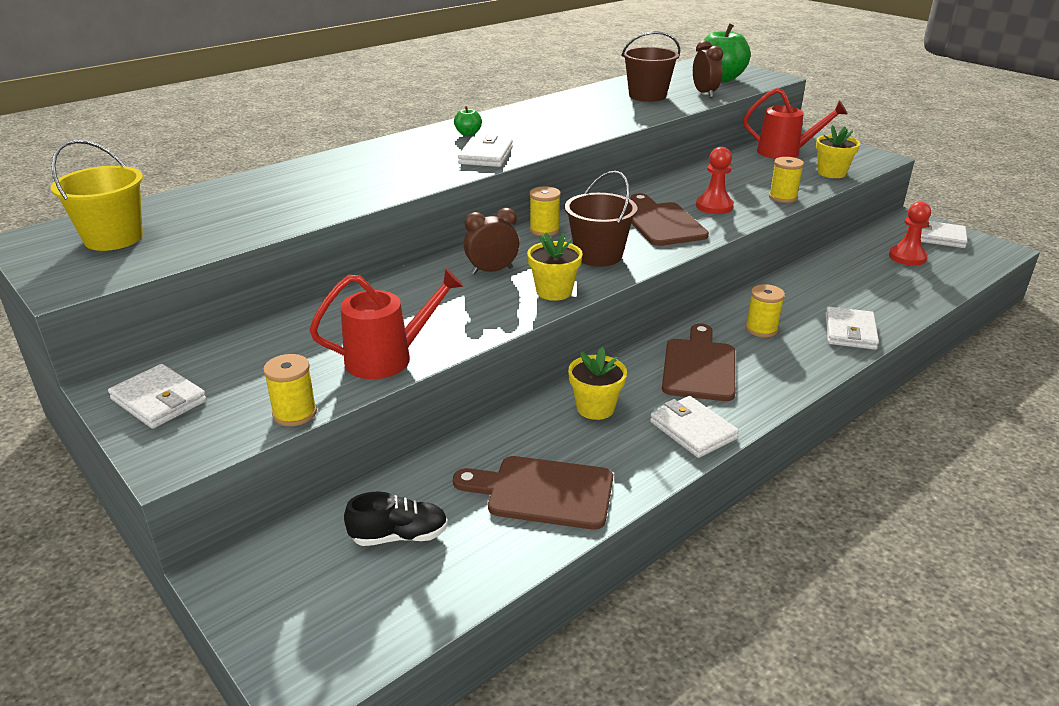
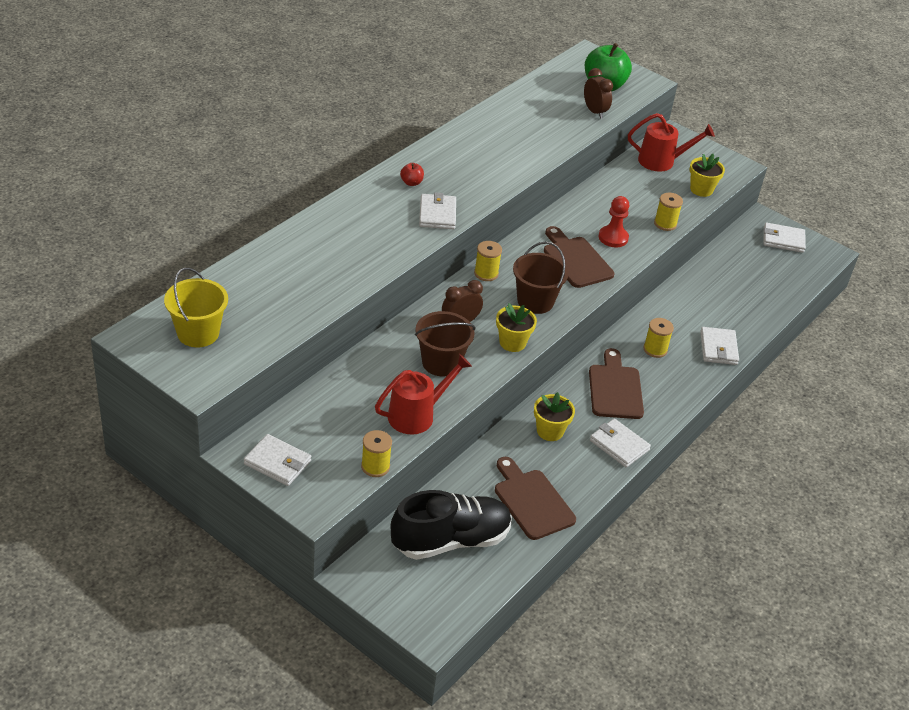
camera: 15 degrees left, 10 degrees up
black shoe [344,491,448,546] -> black shoe [391,490,512,560], size x1.98
brown cutting board [453,456,613,530] -> brown cutting board turned 60 degrees clockwise [495,457,576,540]
green apple [454,106,482,136] -> red apple [400,163,424,186]
brown bucket [621,31,680,102] -> brown bucket moved to [415,311,476,376]
red pawn [889,202,931,266] -> none

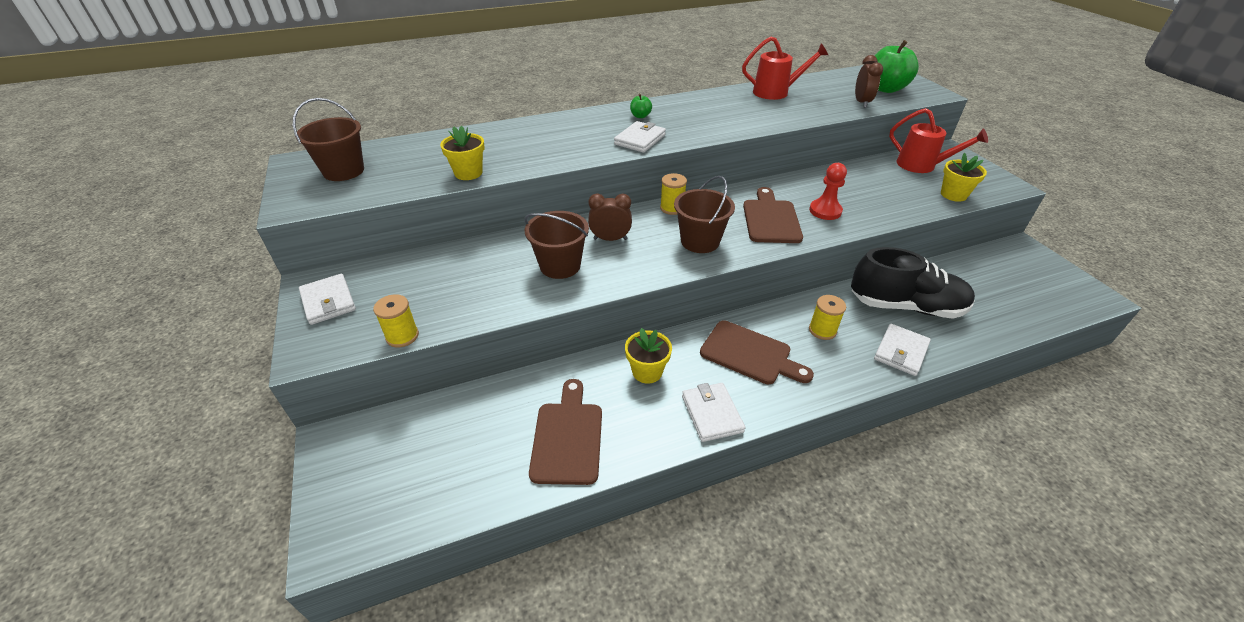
camera: 35 degrees right, 0 degrees up
yellow bucket [164,268,228,347] -> brown bucket [293,98,364,181]
red watering can [375,354,472,435] -> red watering can moved to [742,36,828,100]
black shoe [391,490,512,560] -> black shoe moved to [851,247,975,319]
red apple [400,163,424,186] -> green apple [630,94,652,118]
yellow flower pot [496,303,537,352] -> yellow flower pot moved to [440,126,485,180]
brown cutting board [589,348,644,419] -> brown cutting board turned 90 degrees clockwise [700,320,814,384]
yellow spool [654,193,683,231] -> none
white wallet [764,223,806,253] -> none

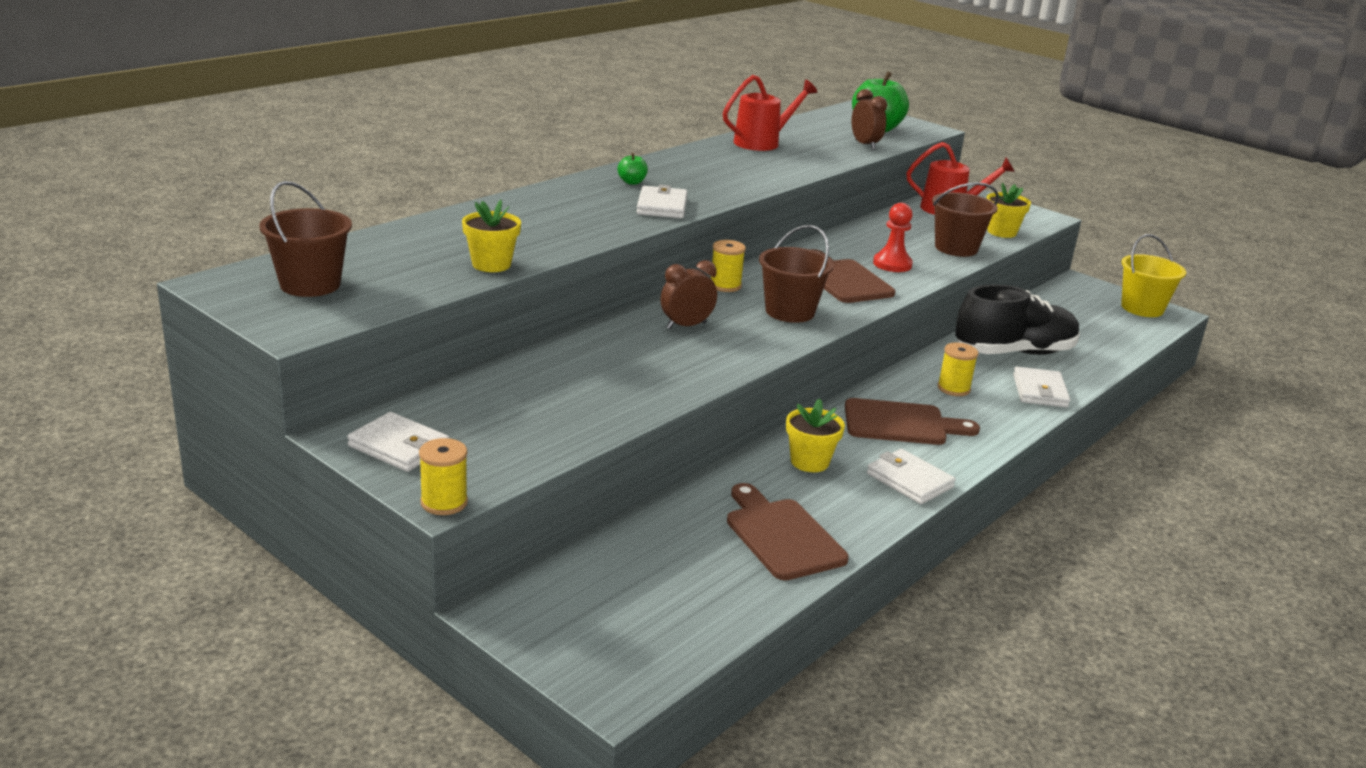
camera: 30 degrees left, 15 degrees down
yellow spool [373,294,419,347] -> yellow spool moved to [419,438,468,515]
brown bucket [525,211,589,279] -> brown bucket moved to [932,182,999,257]
none -> yellow bucket [1121,234,1186,317]

